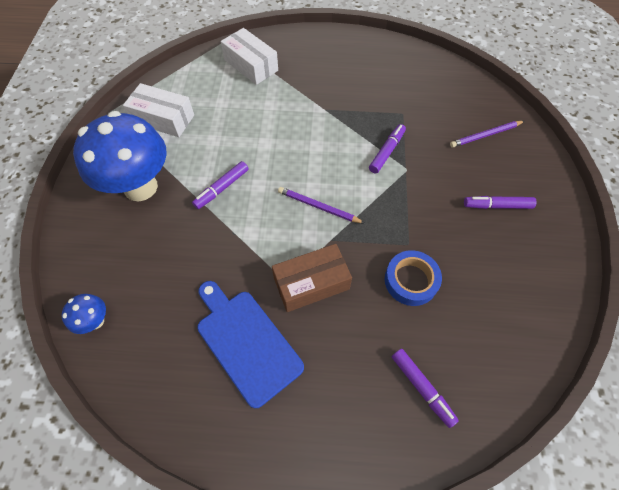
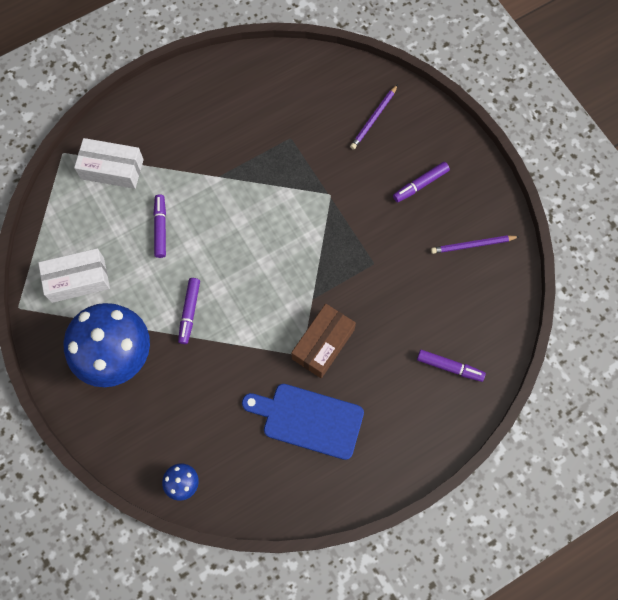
camera: 35 degrees left, 10 degrees up
purple pencil [278,187,365,224] -> purple pencil moved to [431,235,520,254]
purple marker [369,124,406,173] -> purple marker moved to [153,194,166,258]
blue tape [385,250,442,306] -> none

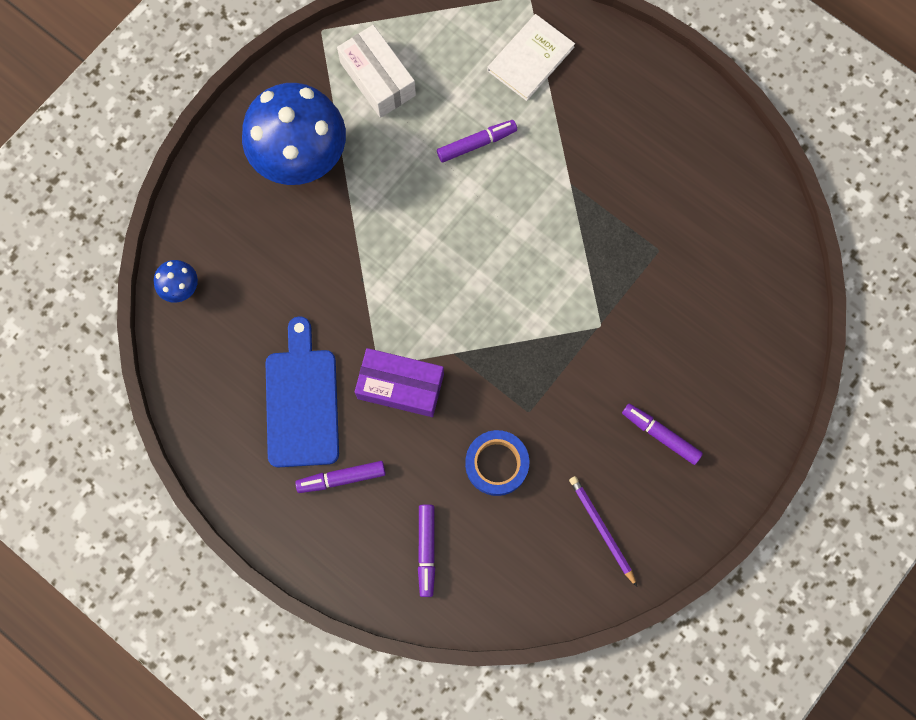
camera: 70 degrees right, 5 degrees up
white box [74,138,144,189] -> white book [487,14,575,101]
purple marker [178,278,200,344] -> purple marker moved to [295,461,386,493]
brown box [291,304,356,378] -> purple box [355,348,444,417]
purple pencil [350,84,398,150] -> none
none -> blue tape [465,430,529,496]

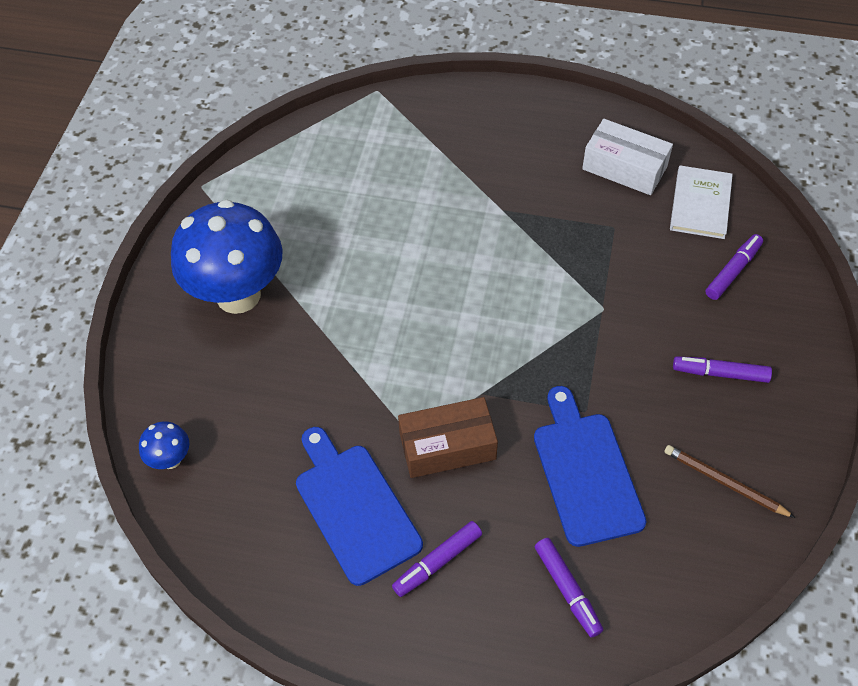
camera: 25 degrees left, 20 degrees down
white box [337,25,416,118] -> white box moved to [582,119,673,195]
purple box [355,348,444,417] -> brown box [398,397,498,478]
purple marker [437,120,517,163] -> purple marker moved to [705,234,763,300]
blue tape [465,430,529,496] -> blue cutting board [534,386,647,547]
white book [487,14,575,101] -> white book moved to [670,165,733,239]
purple pencil [569,476,637,587] -> brown pencil [664,445,795,518]

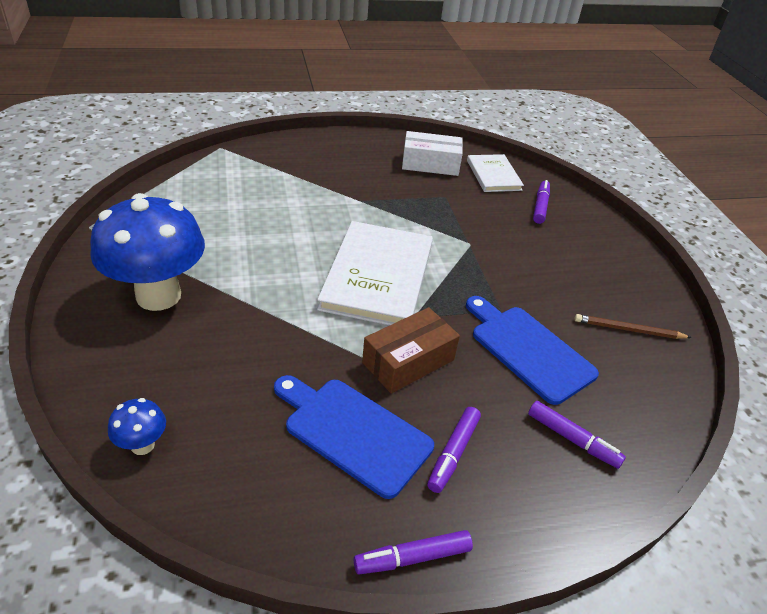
camera: 30 degrees left, 15 degrees down
purple marker [673,356,772,383] -> purple marker moved to [354,530,473,574]
none -> white book [317,221,433,326]

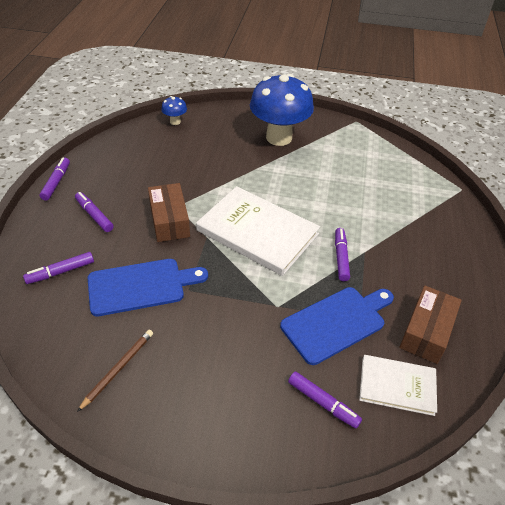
camera: 115 degrees right, 5 degrees up
blue cutting board [274,375,434,499] -> blue cutting board moved to [280,287,394,365]
white box [402,131,463,176] -> brown box [399,286,462,364]
none -> purple marker [335,228,350,281]

